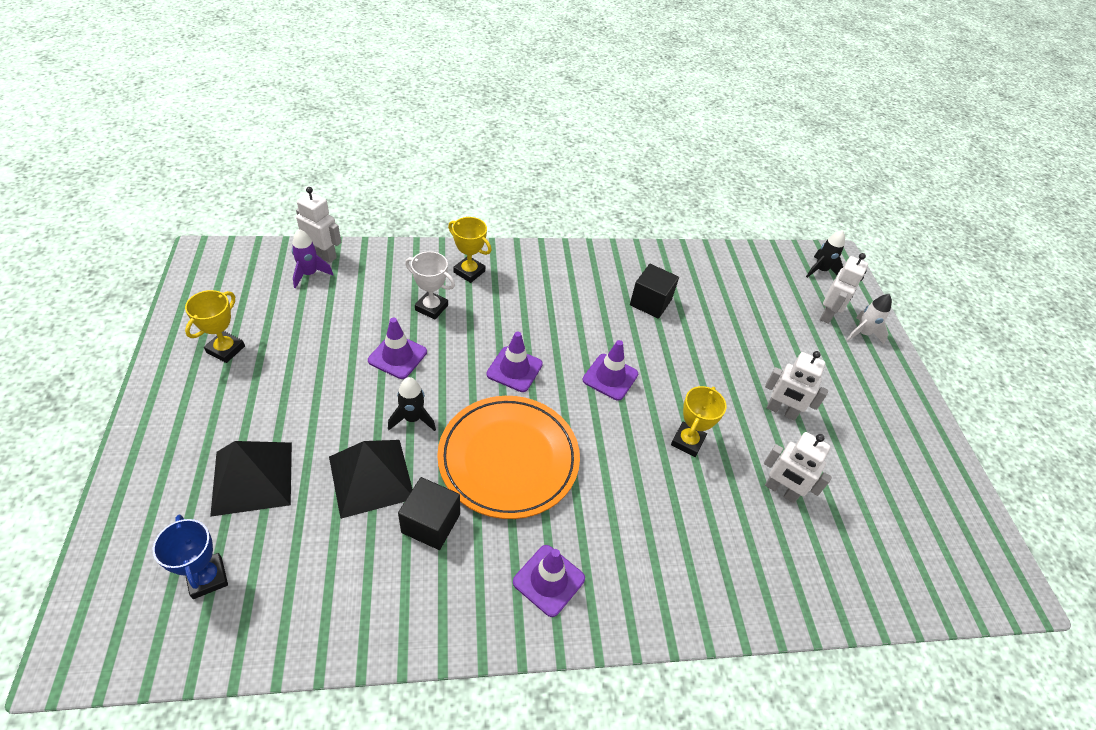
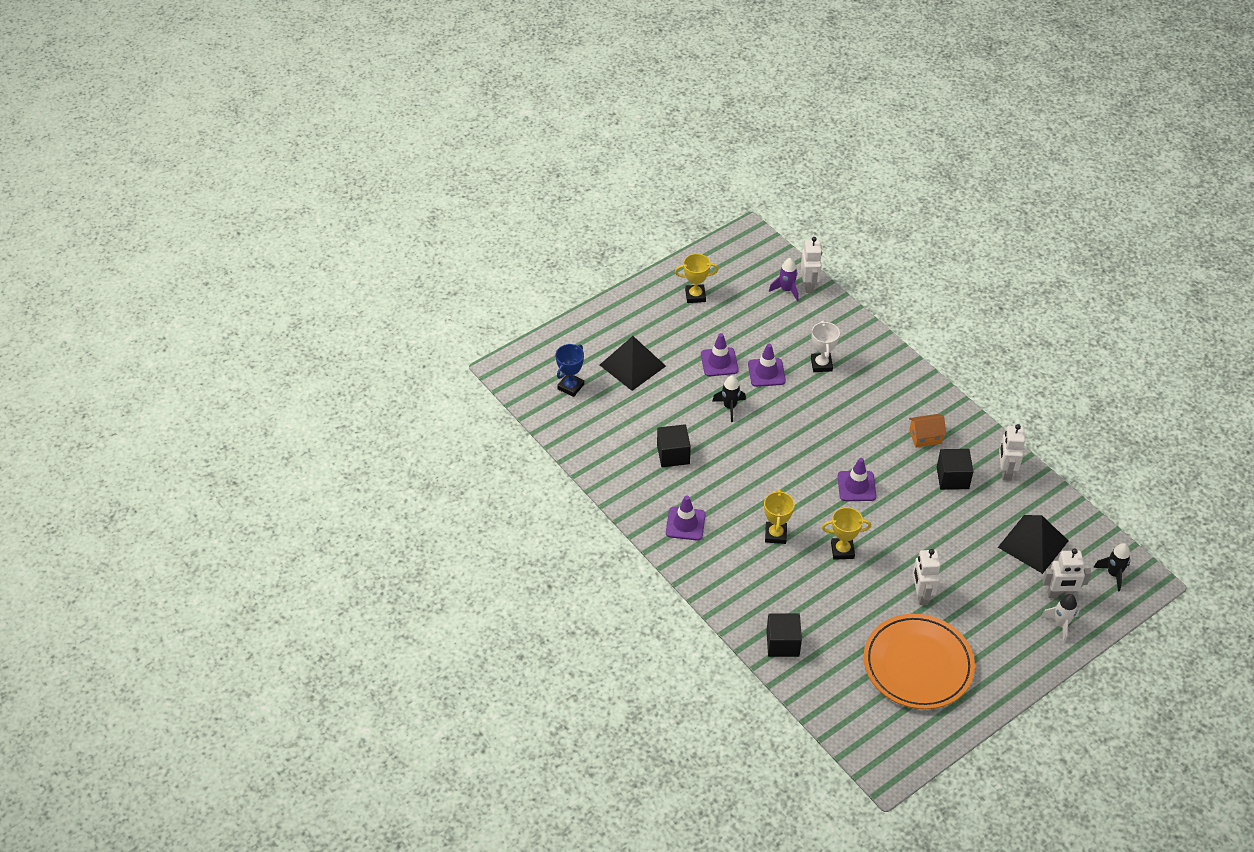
camera: 65 degrees right, 0 degrees up
black pyramid [329,440,413,519] -> black pyramid moved to [998,515,1069,574]
orange plate [437,396,580,519] -> orange plate moved to [864,614,975,709]
yellow trophy [448,217,491,283] -> yellow trophy moved to [764,489,795,544]
purple traffic cone [486,332,543,392] -> purple traffic cone moved to [701,333,738,376]
white robot [764,432,832,503] -> white robot moved to [999,424,1025,481]
none -> black cube [766,613,802,657]
none -> orange house [909,414,946,447]

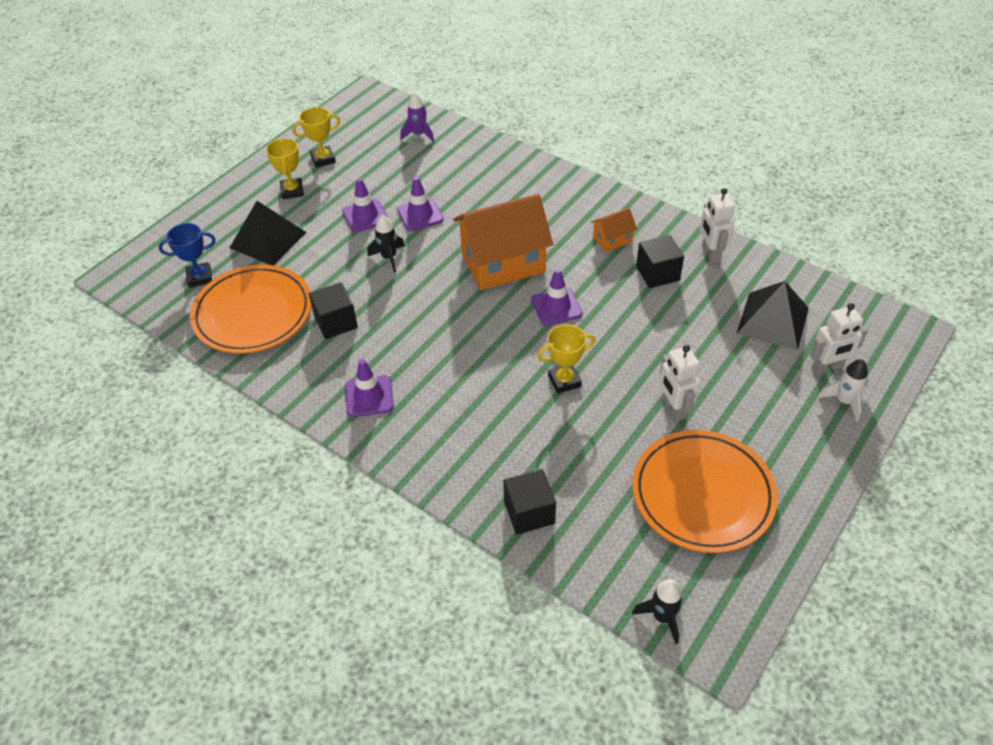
camera: 15 degrees left, 0 degrees up
blue trophy [556,344,584,397] -> blue trophy turned 60 degrees clockwise [159,223,216,288]
yellow trophy [764,489,795,544] -> yellow trophy moved to [266,138,304,199]
white robot [801,237,822,293] -> none
white trophy [811,321,840,372] -> none
black rocket [1093,543,1131,591] -> black rocket moved to [632,579,683,644]
none -> orange plate [190,265,312,354]
none -> orange house [453,194,553,290]

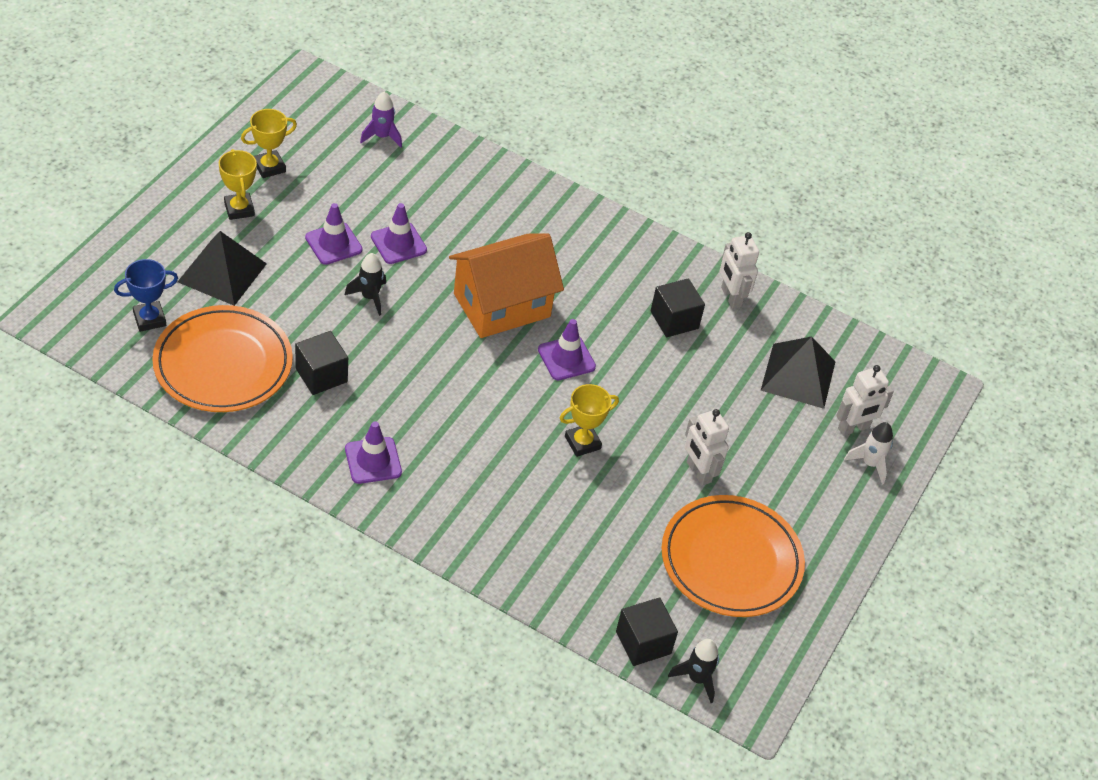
camera: 15 degrees left, 0 degrees up
black cube [503,469,556,535] -> black cube moved to [616,597,678,666]
orange house [591,208,637,252] -> none

